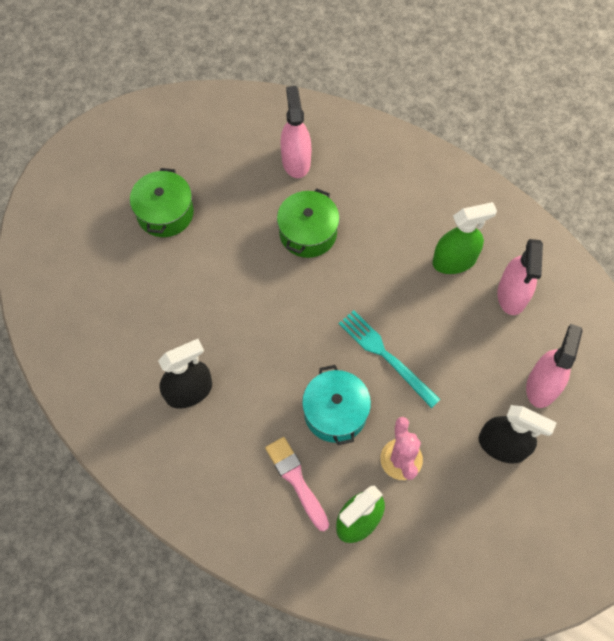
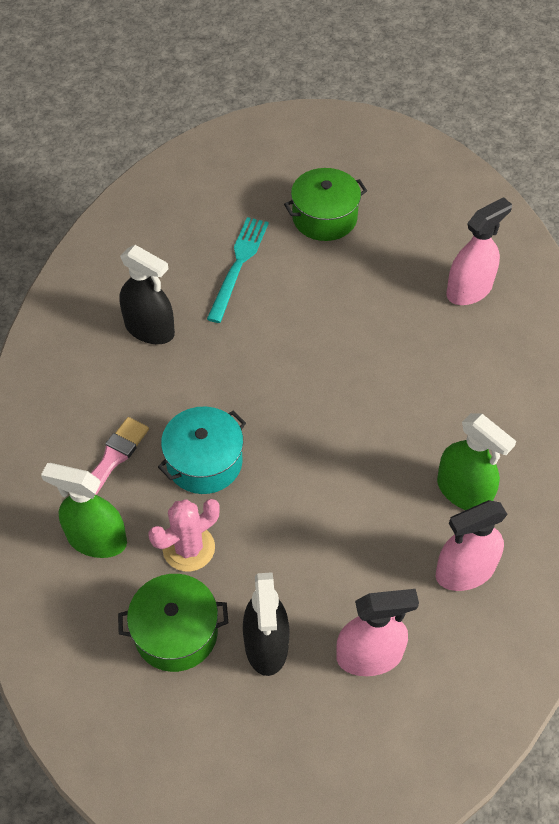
camera: 60 degrees right, 10 degrees down
green pot [277,188,340,258] -> green pot moved to [118,574,228,672]
turquoise fork [339,310,441,408] -> turquoise fork moved to [207,217,269,323]

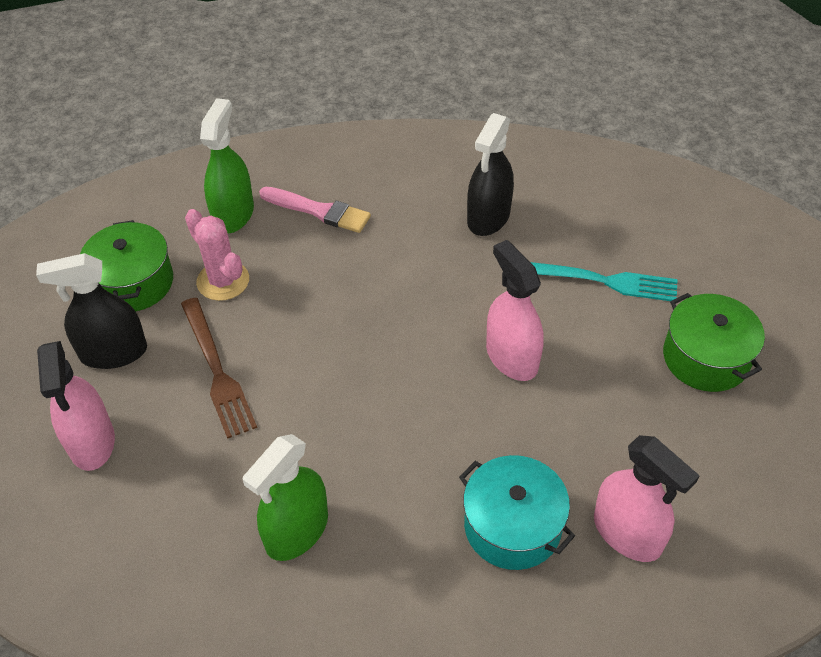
camera: 85 degrees right, 5 degrees down
turquoise pot [158,407,246,494] -> turquoise pot moved to [459,455,575,570]
pink spray bottle [436,500,508,591] -> pink spray bottle moved to [486,240,544,381]
none -> brown fork [181,298,257,439]

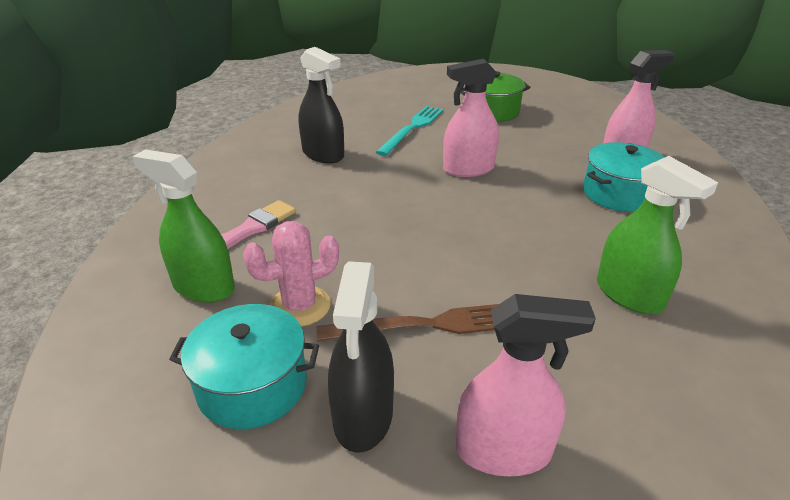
camera: 75 degrees left, 15 degrees down
green pot [80,220,173,312] -> turquoise pot [169,304,319,429]

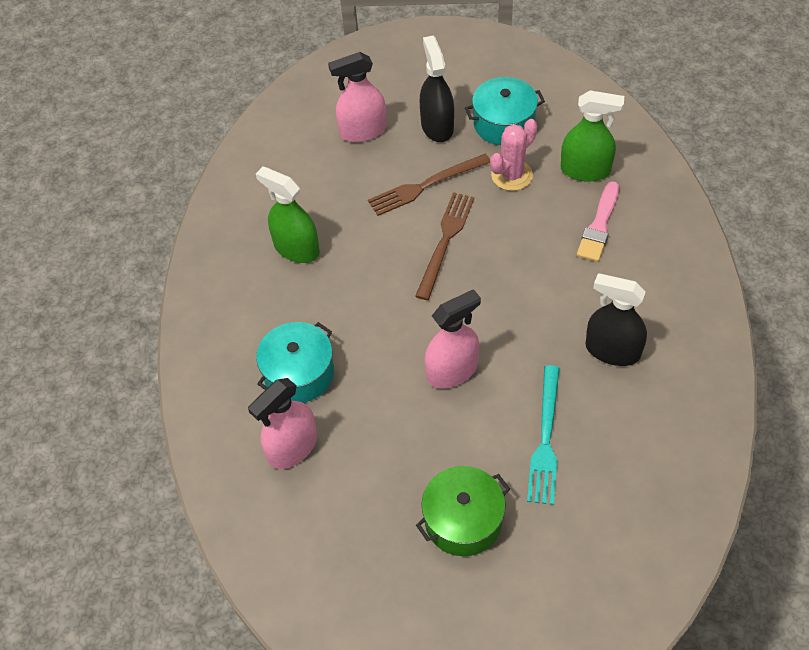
camera: 165 degrees right, 20 degrees up
none -> brown fork [415,192,474,300]

